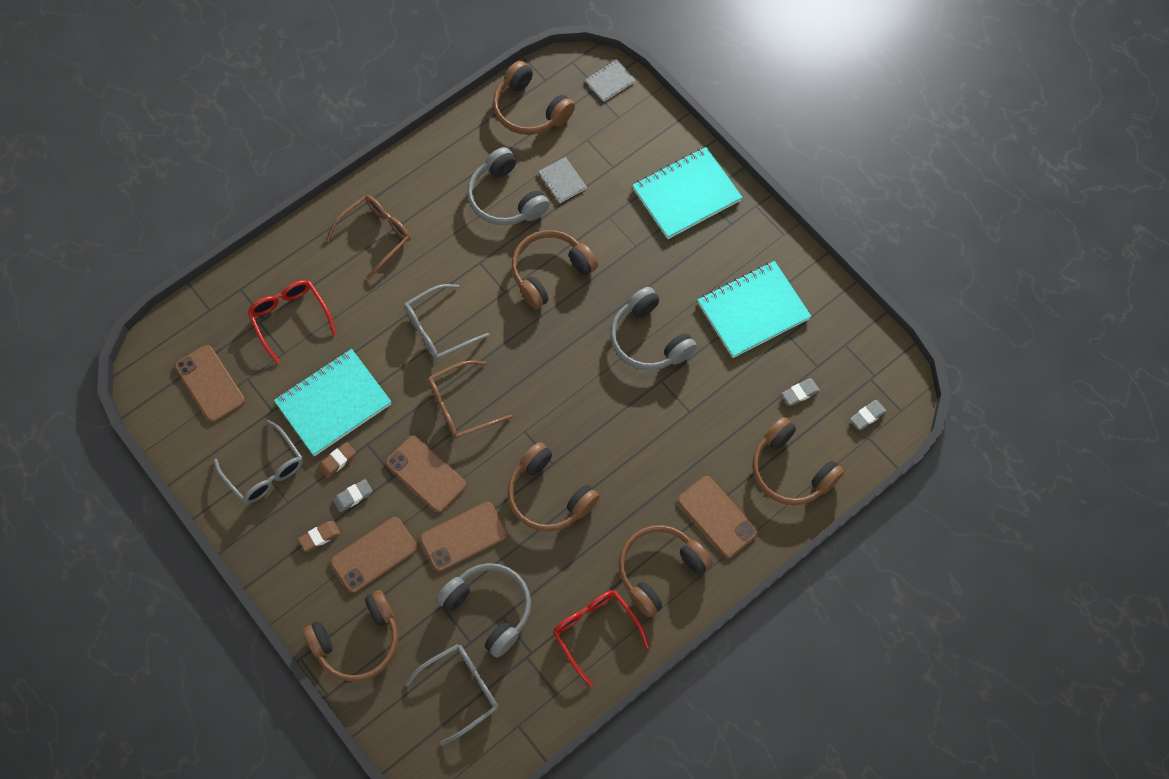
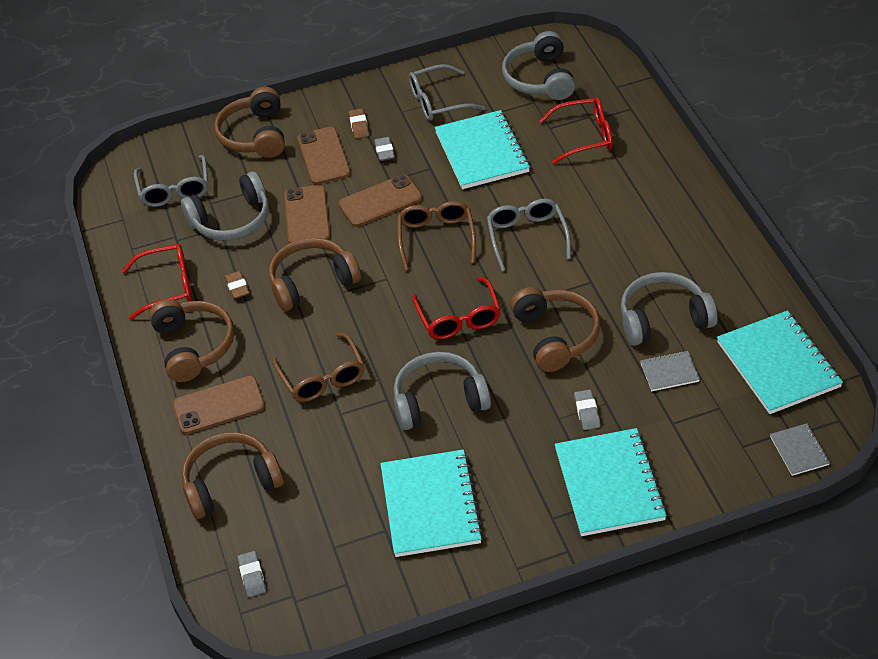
camera: 115 degrees right, 20 degrees down
brown phone [175,345,245,422] -> grey headphones [502,31,575,100]
brown eraser [318,442,356,478] -> brown eraser moved to [225,271,250,299]
brown glasses [326,195,411,279] -> brown glasses moved to [273,332,365,402]
brown headphones [493,61,575,135] -> turquoise notebook [717,310,843,414]
grey eraser [782,379,820,405] -> grey eraser moved to [574,389,601,430]
none -> red glasses [412,277,501,339]

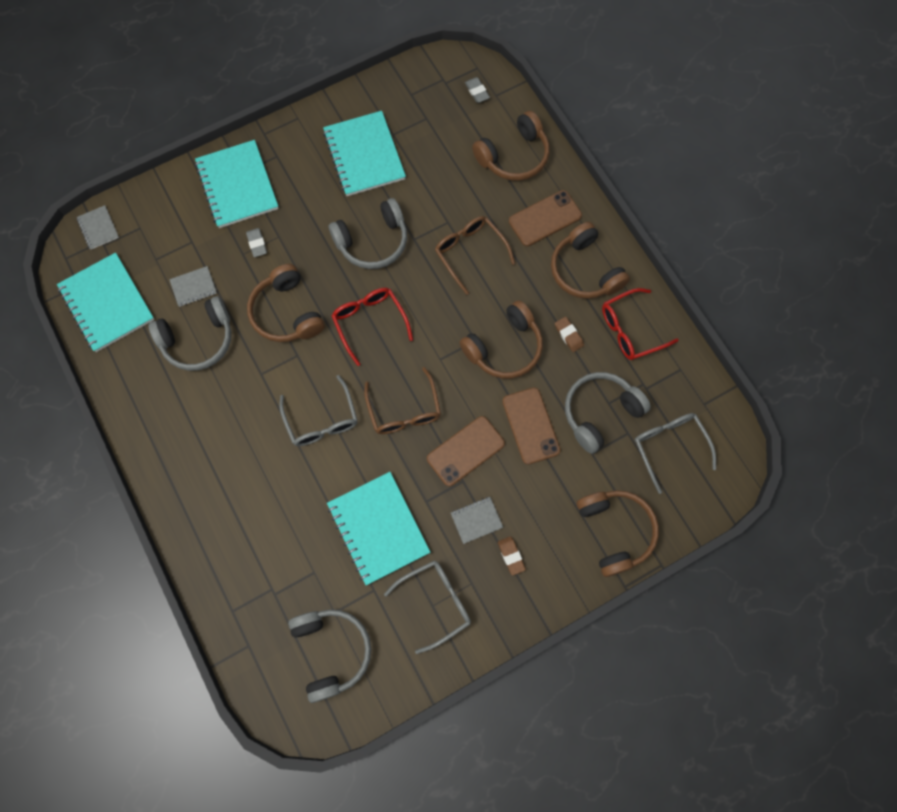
camera: 165 degrees right, 25 degrees up
brown phone [297,127,351,185] -> none
grey eraser [374,137,395,161] -> grey notebook [451,497,503,544]
red glasses [539,97,613,164] -> none

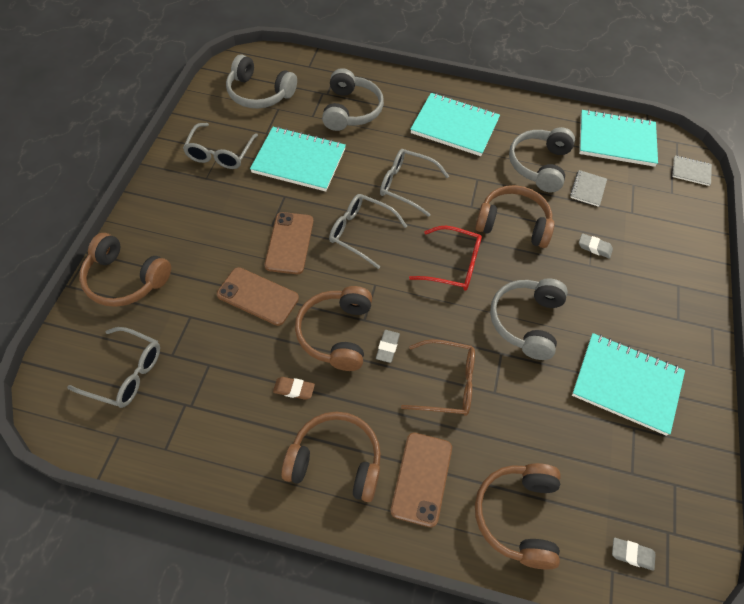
camera: 130 degrees right, 15 degrees down
turquoise notebook [195,140,279,228] -> turquoise notebook moved to [410,93,500,156]
brown glasses [364,367,441,434] -> grey glasses [329,194,407,269]
grey notebook [451,497,503,544] -> none
brown eraser [498,536,526,576] -> none
grey headphones [565,372,651,454] -> grey headphones moved to [322,68,384,131]
red glasses [602,288,679,360] -> none
none -> grey eraser [376,330,400,363]

